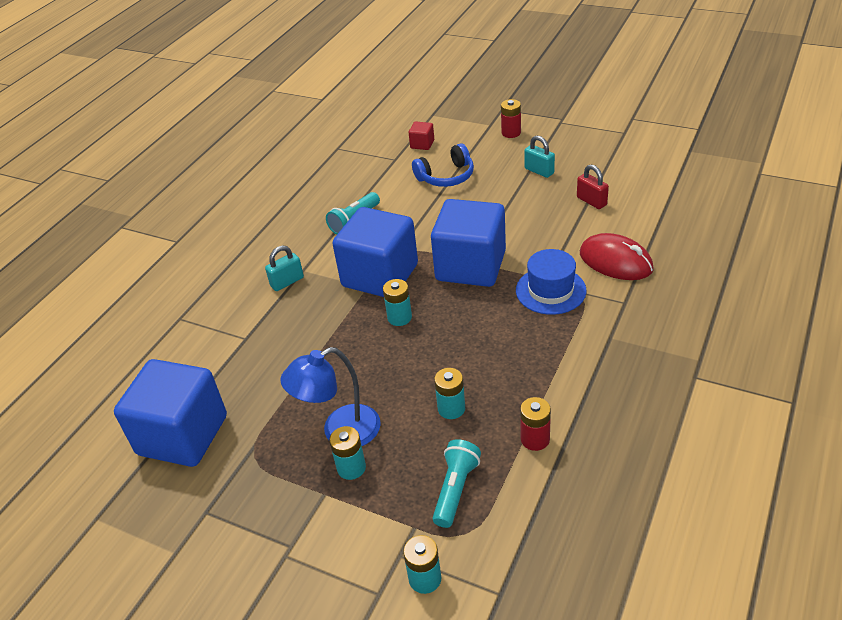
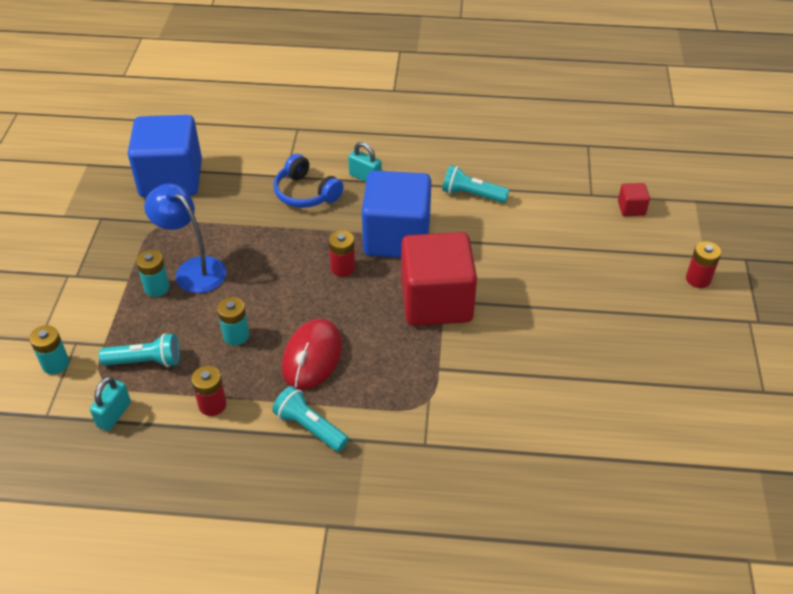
camera: 65 degrees right, 5 degrees up
turquoise battery [383,279,412,326] -> red battery [329,230,355,277]
blue headphones [412,143,474,187] -> blue headphones moved to [273,154,344,208]
blue cube [431,199,506,287] -> red cube [401,232,477,326]
blue hat [516,249,587,315] -> none
turquoise padlock [524,136,555,178] -> turquoise padlock moved to [90,376,131,431]
red padlock [577,165,609,209] -> none
red mouse [580,233,654,280] -> red mouse moved to [282,318,342,390]
none -> turquoise flashlight [272,386,349,452]

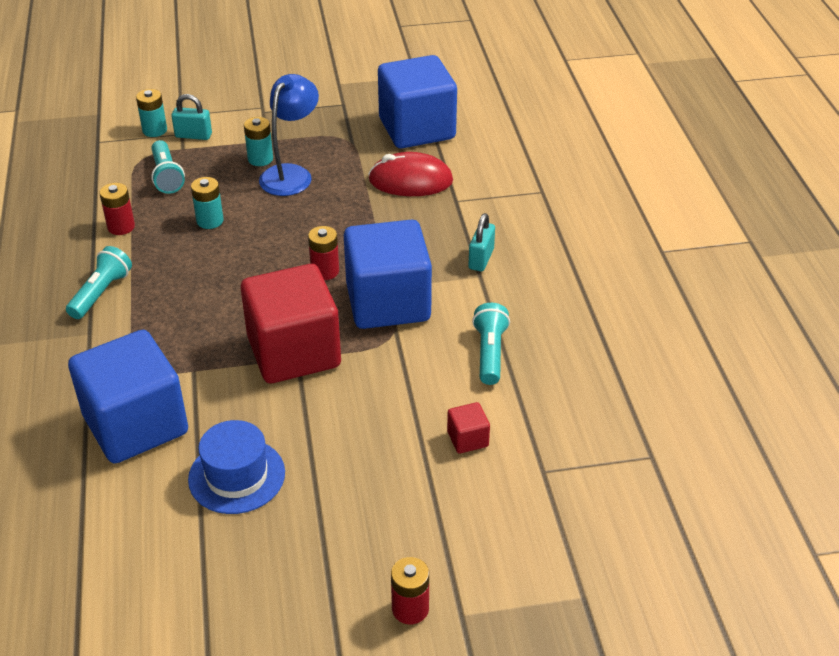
camera: 75 degrees right, 5 degrees down
turquoise padlock [90,376,131,431] -> turquoise padlock moved to [171,94,212,140]
blue headphones [273,154,344,208] -> none
red mouse [282,318,342,390] -> red mouse moved to [368,152,453,196]
red cube [618,183,650,216] -> red cube moved to [447,402,490,454]
none -> blue cube [68,330,188,463]
none -> blue hat [188,420,285,514]

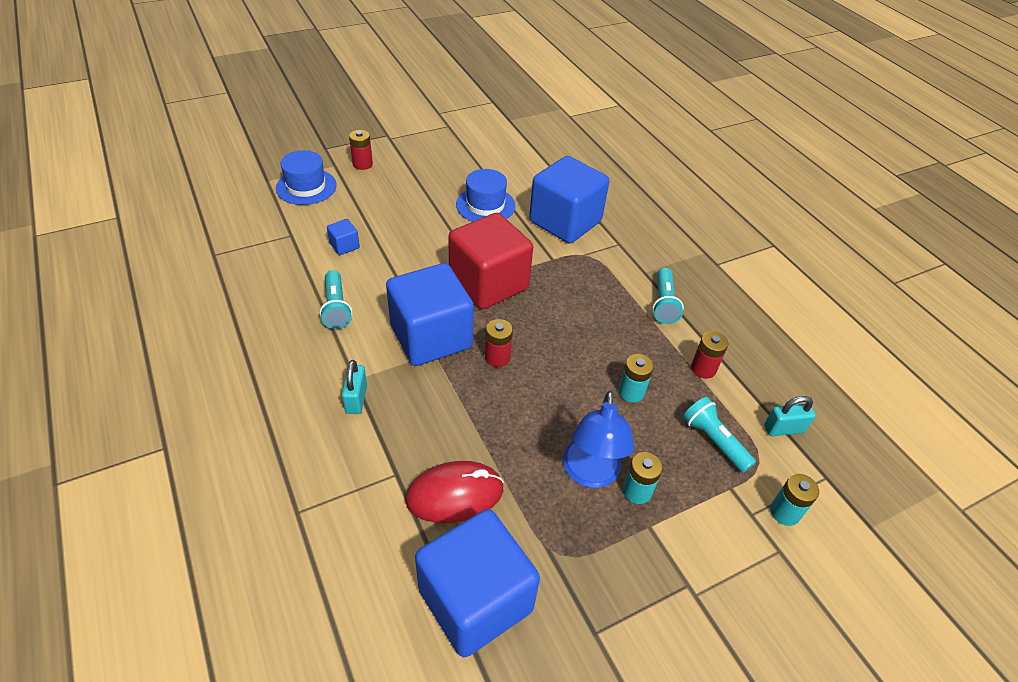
camera: 160 degrees right, 5 degrees up
turquoise padlock [171,94,212,140] -> turquoise padlock moved to [764,396,816,436]
red cube [447,402,490,454] -> blue cube [327,219,360,255]
none -> blue hat [276,150,337,205]

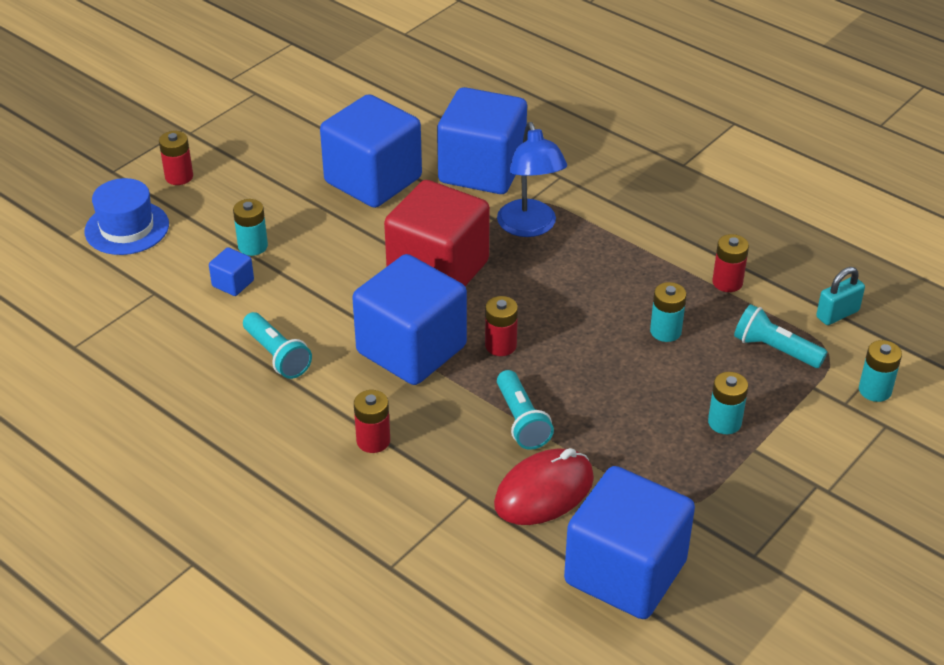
camera: 20 degrees left, 5 degrees down
turquoise padlock [342,360,367,414] -> red battery [354,390,390,453]
blue hat [456,169,516,222] -> blue cube [320,94,422,208]
blue lamp [563,391,635,488] -> blue lamp moved to [497,122,567,237]
turquoise flashlight [653,268,684,324] -> turquoise flashlight moved to [497,370,554,450]
none -> turquoise battery [233,199,268,256]

